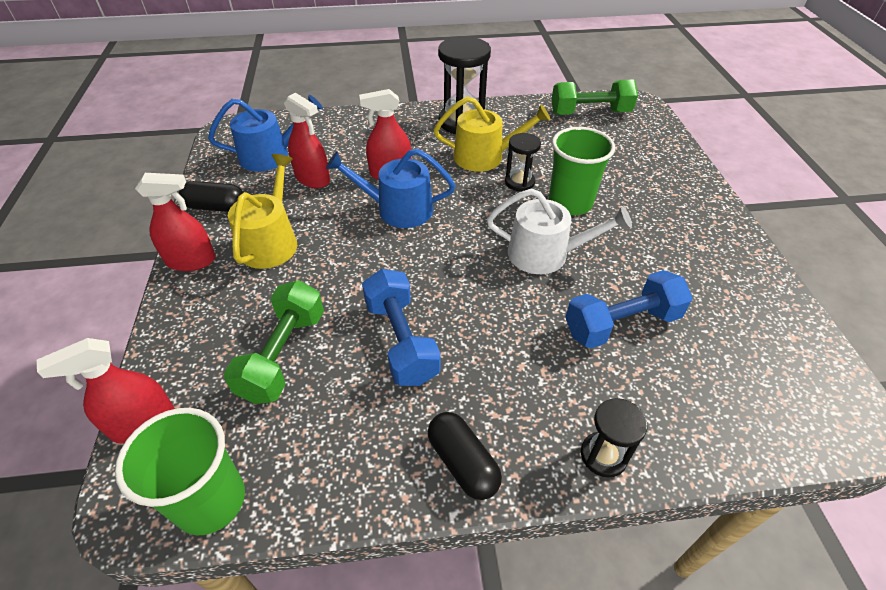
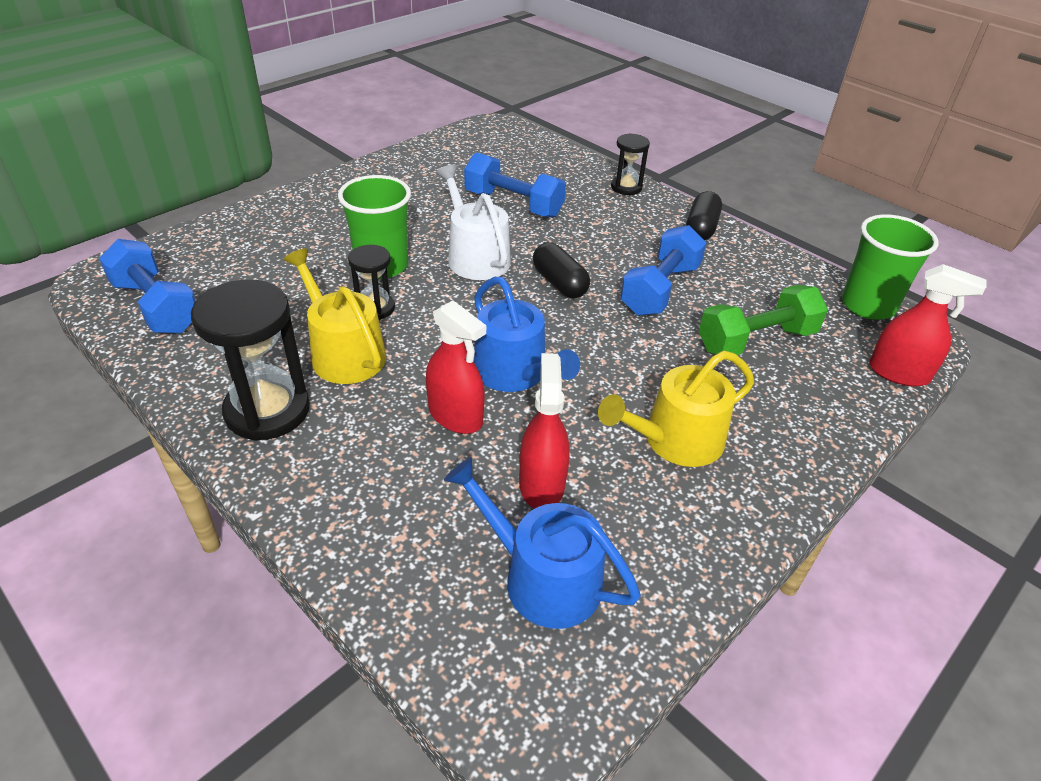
camera: 130 degrees left, 5 degrees down
red spray bottle [135,173,216,271] -> none
black capsule [179,181,244,212] -> black capsule moved to [533,242,590,298]
green dumbbell [552,80,638,115] -> blue dumbbell [99,239,196,334]

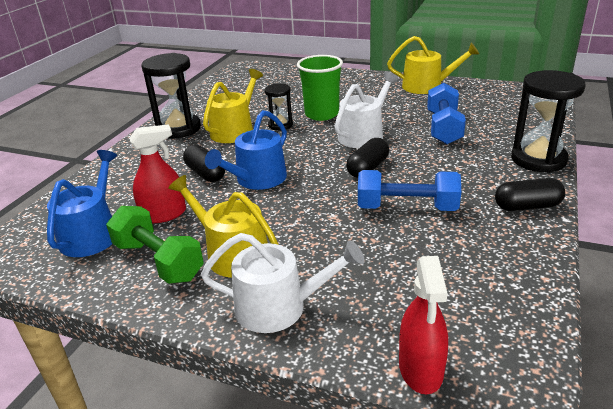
camera: 70 degrees right, 10 degrees down
blue dumbbell [99,239,196,334] -> none
red spray bottle [426,300,486,434] -> black capsule [183,145,225,182]
black hourglass [611,133,650,195] -> black hourglass [511,70,586,173], size x1.80
green dumbbell [699,285,828,355] -> green dumbbell moved to [106,206,204,284]
green cup [842,214,939,320] -> none
none -> white watering can [201,233,365,333]
none -> yellow watering can [387,36,479,94]

